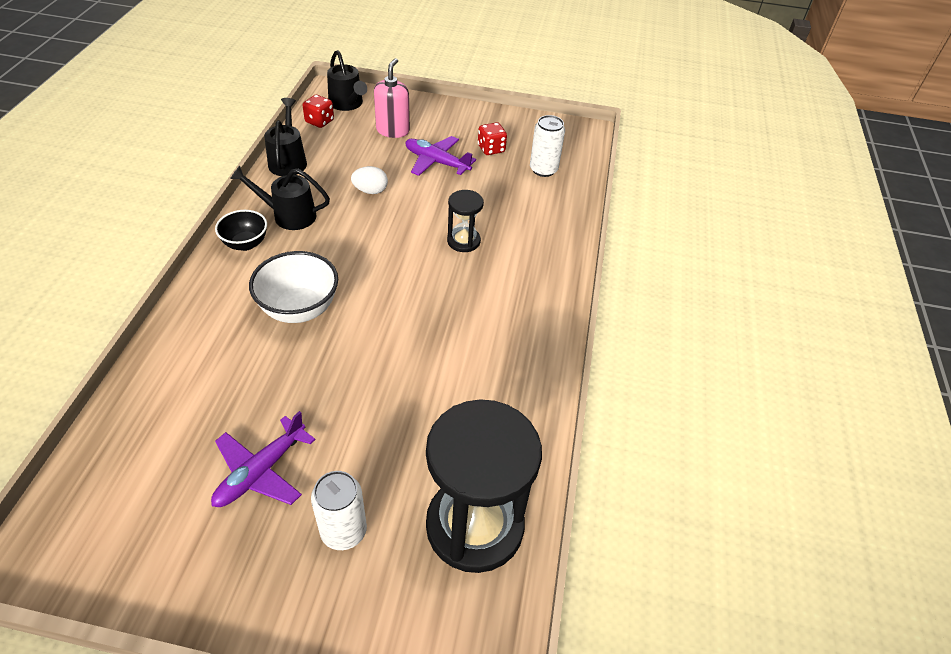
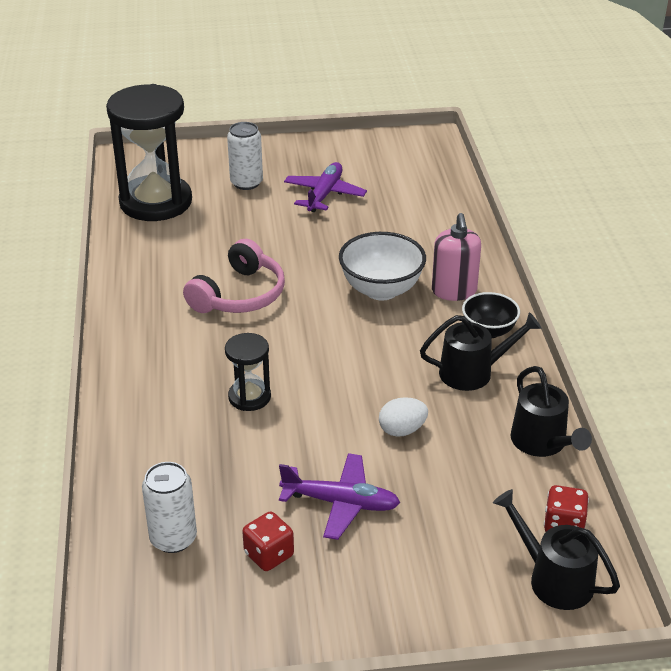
camera: 165 degrees right, 10 degrees down
pink soap dispenser [374,58,410,138] -> pink soap dispenser moved to [432,213,481,301]
none -> pink headphones [183,239,285,313]

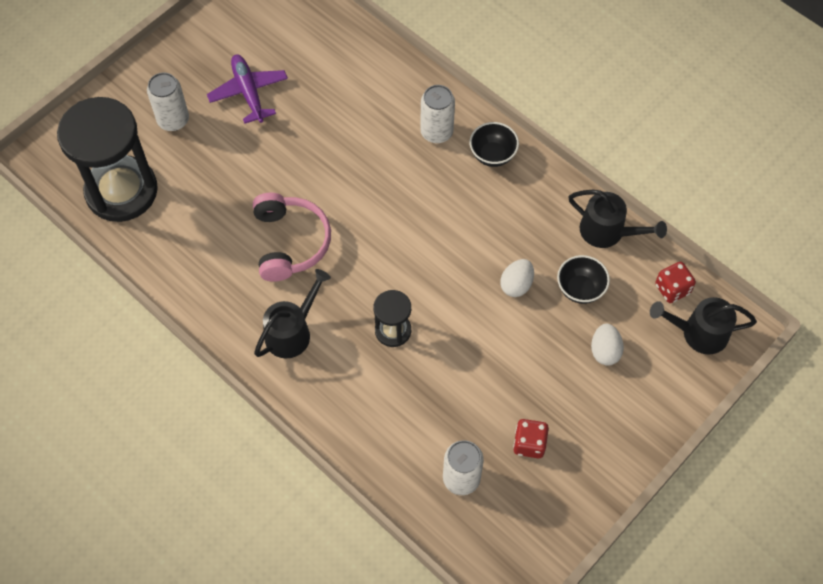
camera: 40 degrees left, 25 degrees up
purple plane [279,453,400,540] -> none
white bowl [339,232,426,300] -> none
black watering can [420,312,541,391] -> black watering can moved to [254,269,331,358]
pink soap dispenser [432,213,481,301] -> white can [420,85,455,143]
none -> black bowl [557,255,610,304]
none -> white egg [591,324,624,366]

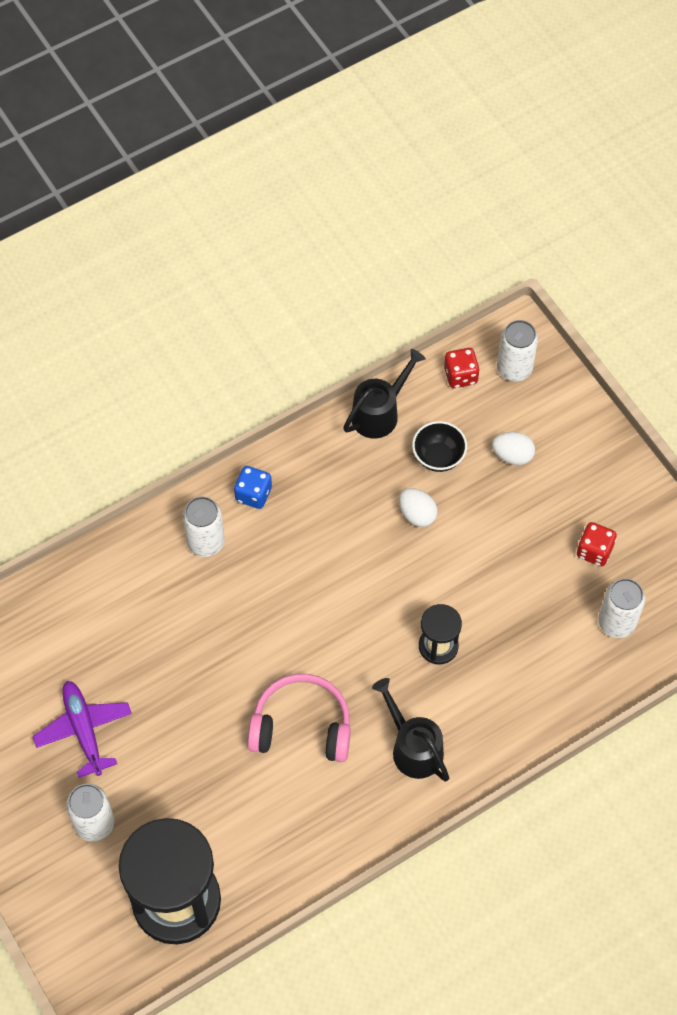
camera: 75 degrees left, 0 degrees up
purple plane [207,54,288,124] -> purple plane turned 75 degrees clockwise [32,681,132,778]
black bowl [470,122,519,167] -> blue dice [234,466,272,509]
black watering can [650,297,757,354] -> white can [497,320,538,381]

